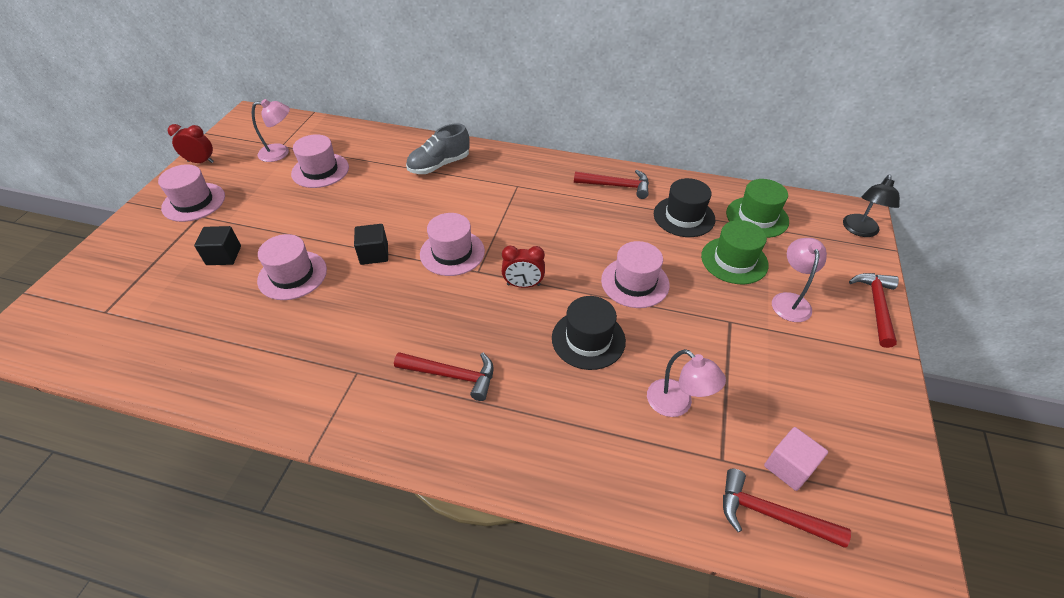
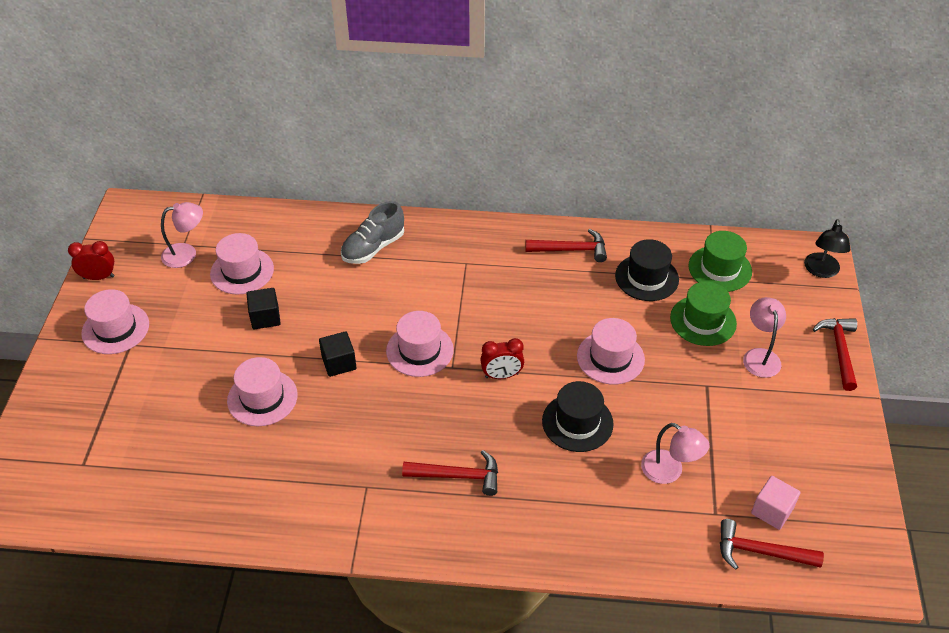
camera: 10 degrees left, 0 degrees up
black cube [194,226,241,265] -> black cube moved to [246,288,281,329]

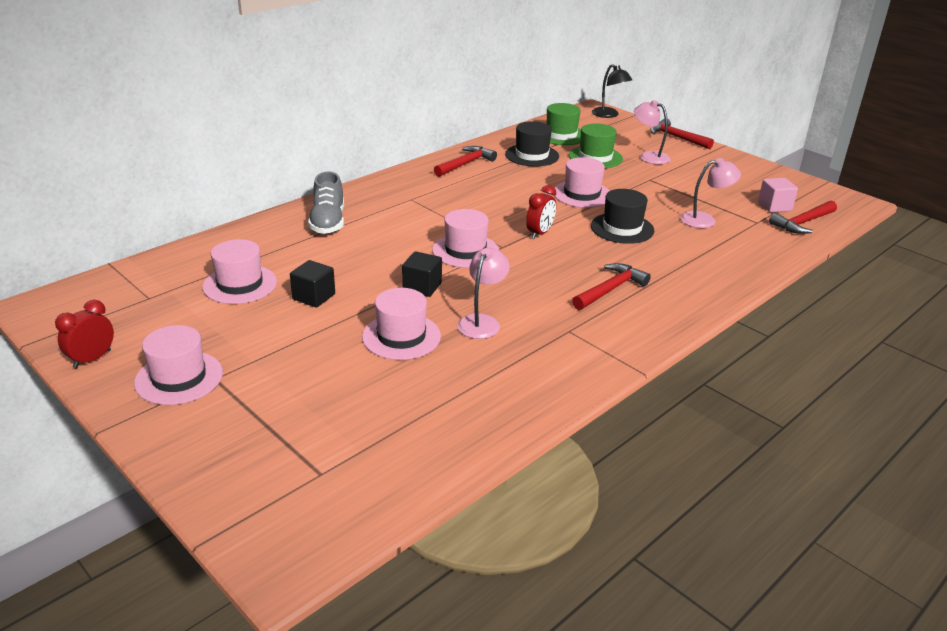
camera: 50 degrees left, 15 degrees down
pink lamp [161,202,203,268] -> pink lamp moved to [457,248,510,339]

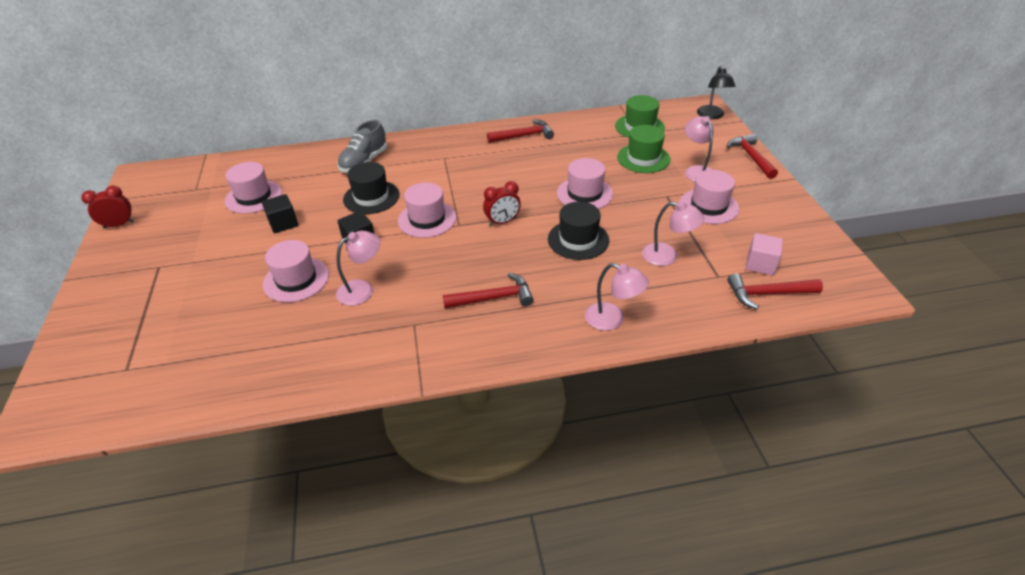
camera: 35 degrees right, 10 degrees up
pink hat [134,325,223,405] -> pink hat moved to [680,170,739,224]
black hat [505,121,559,167] -> black hat moved to [343,162,400,214]
none -> pink lamp [585,263,649,331]

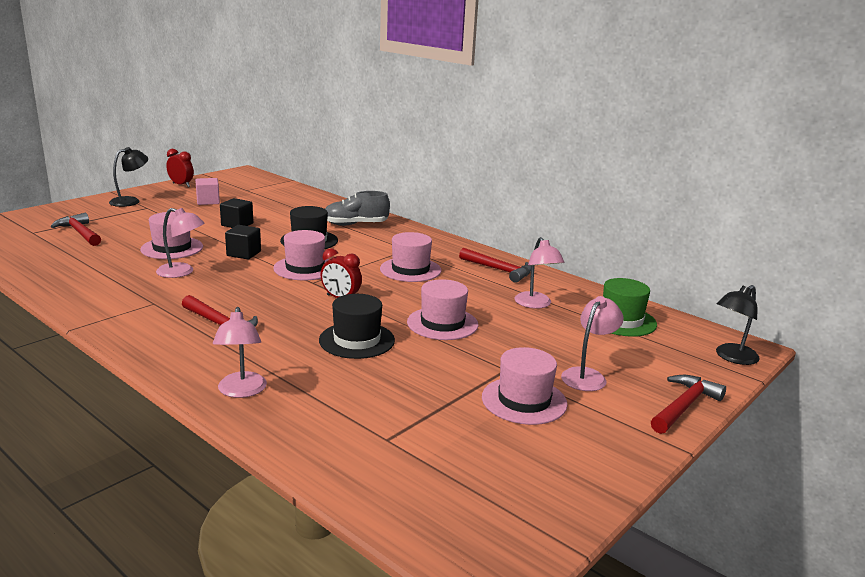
camera: 50 degrees right, 20 degrees down
pink hat [225,162,282,214] -> pink hat moved to [380,232,441,282]
green hat [617,125,670,173] -> none
pink lamp [642,201,705,266] -> pink lamp moved to [514,237,565,309]
red hammer [727,273,823,309] -> red hammer moved to [51,213,101,246]
pink cube [746,233,783,276] -> pink cube moved to [195,178,220,205]
none -> black lamp [109,147,148,207]

